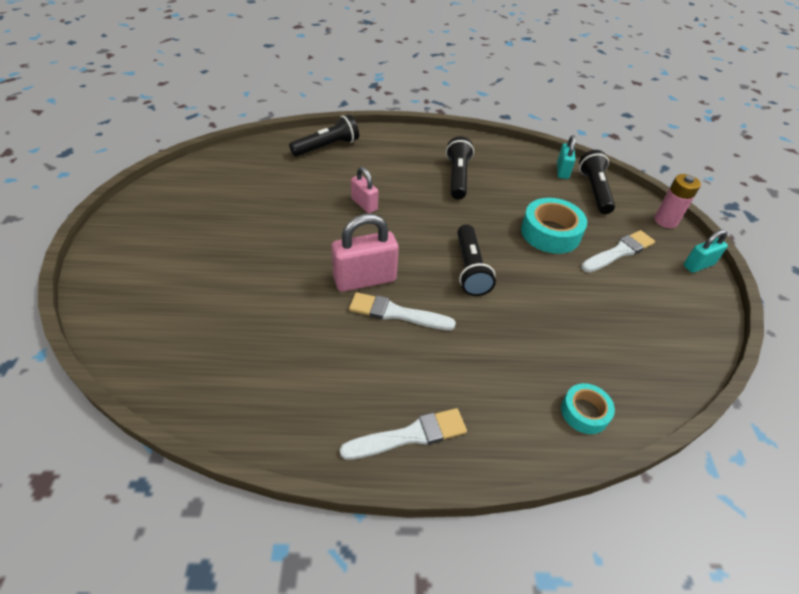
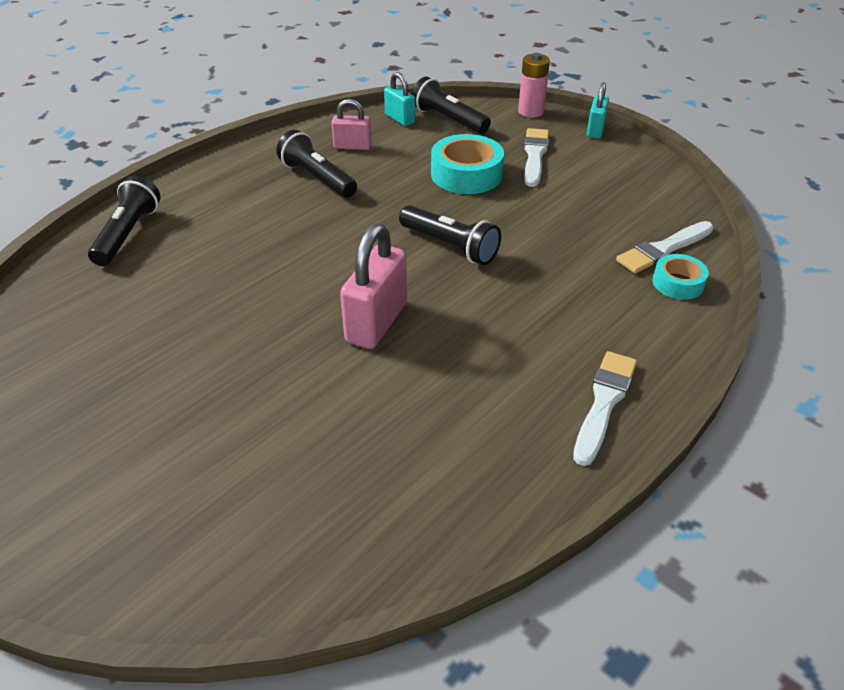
camera: 45 degrees left, 5 degrees down
white brush [349,292,456,330] -> white brush moved to [616,221,714,273]
pink padlock [351,167,378,214] -> pink padlock moved to [332,99,371,150]

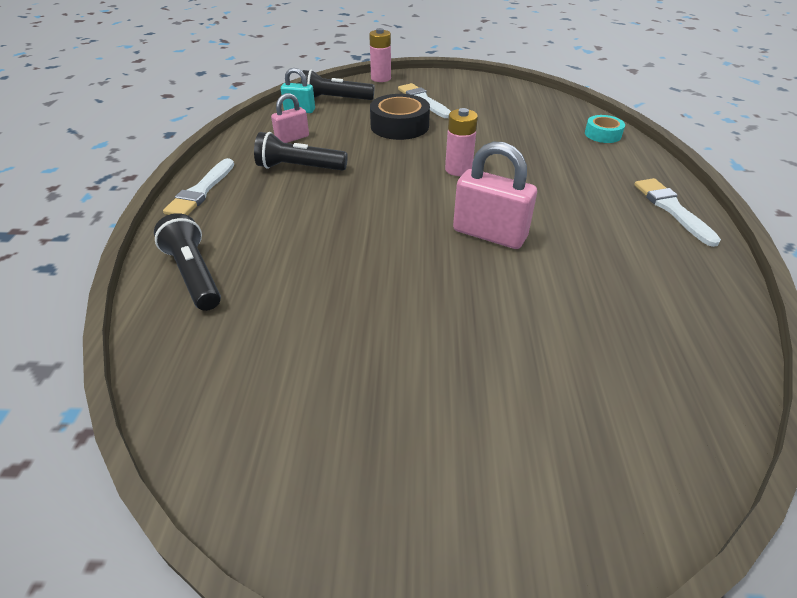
camera: 40 degrees left, 0 degrees up
pink padlock [340,224,407,349] -> pink padlock turned 45 degrees counterclockwise [453,142,537,249]
black flashlight [399,205,501,265] -> pink battery [445,108,478,176]
turquoise tape [431,134,504,194] -> black tape [370,94,430,140]
turquoise padlock [587,82,609,138] -> none
white brush [616,221,714,273] -> white brush moved to [163,158,234,215]

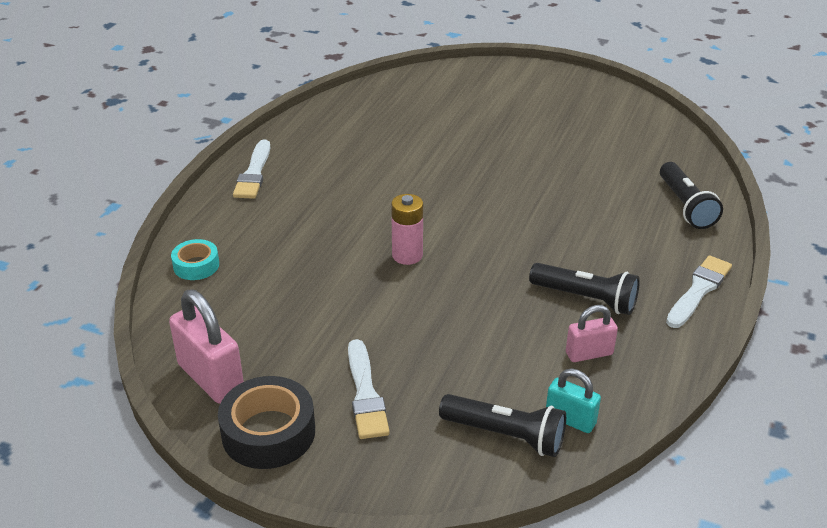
camera: 160 degrees left, 5 degrees down
pink battery [369,28,391,82] -> none
black tape [370,94,430,140] -> black tape moved to [218,376,315,469]
pink padlock [453,142,537,249] -> pink padlock moved to [169,289,244,404]

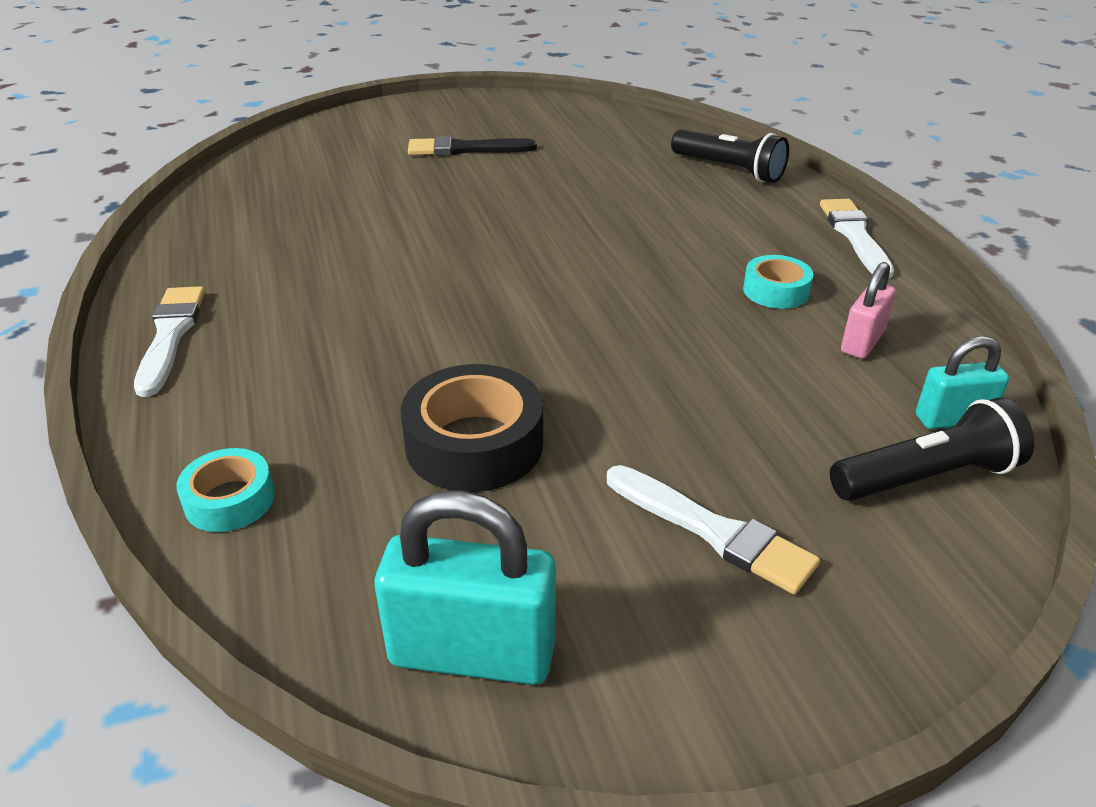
camera: 40 degrees left, 0 degrees up
pink padlock [169,289,244,404] -> turquoise padlock [375,491,556,685]
black tape [218,376,315,469] -> black tape moved to [401,364,543,492]
white brush [233,139,271,199] -> white brush turned 150 degrees counterclockwise [134,286,205,397]
pink battery [391,194,423,265] -> none
black flashlight [529,263,640,315] -> turquoise tape [743,255,813,309]
none -> black brush [408,136,537,156]

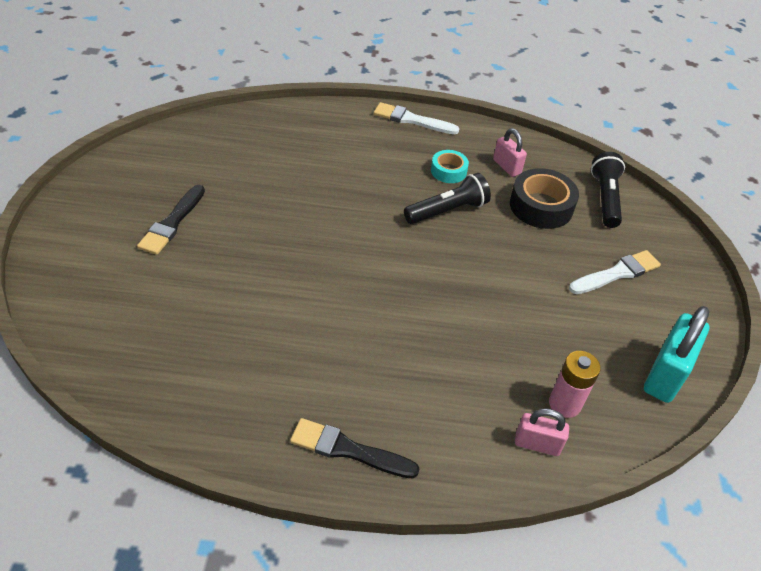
camera: 70 degrees left, 10 degrees up
white brush [134,286,205,397] -> black brush [290,418,420,479]
turquoise tape [176,448,275,532] -> pink padlock [515,408,569,456]
black tape [401,364,543,492] -> black tape moved to [510,168,579,229]
black flashlight [671,129,789,183] -> black flashlight moved to [404,173,491,224]
turquoise padlock [916,336,1009,429] -> none
none -> pink battery [549,351,600,418]

